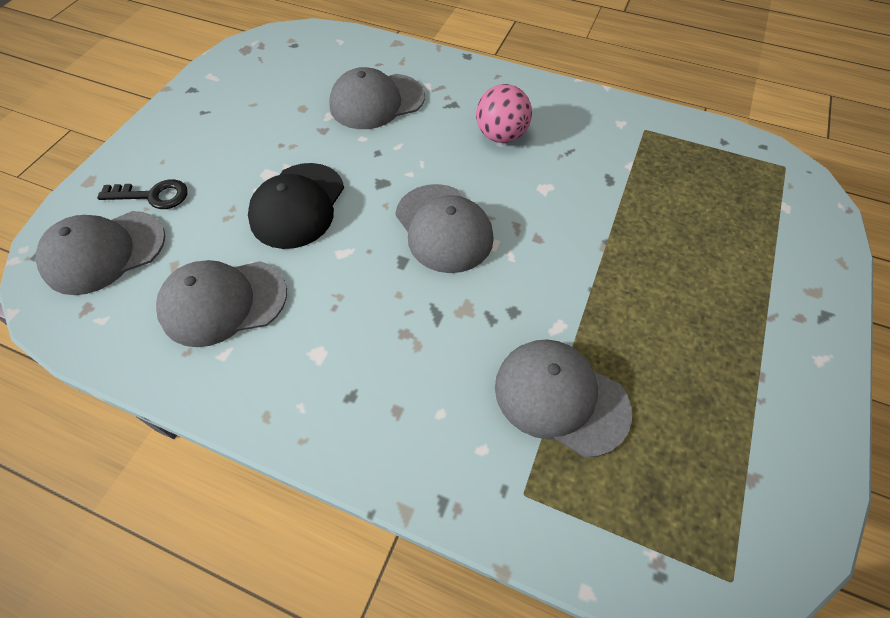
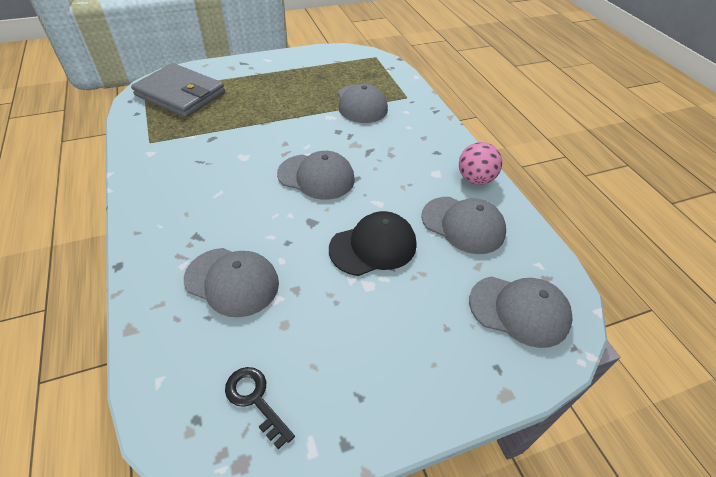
camera: 135 degrees left, 10 degrees down
black key [97,179,188,209] -> black key moved to [225,367,295,449]
grey cap [395,184,494,273] -> grey cap turned 90 degrees clockwise [277,151,355,200]
pink ball [476,84,532,143] -> pink ball moved to [459,142,502,185]
none -> grey wallet [131,63,225,118]

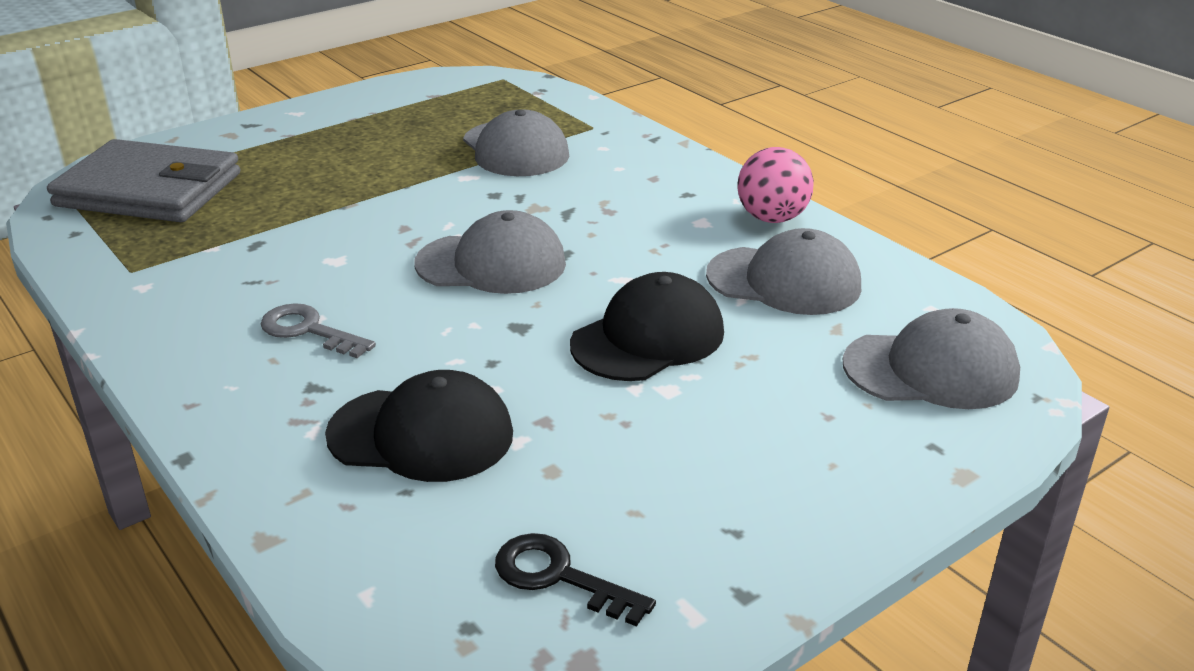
camera: 15 degrees left, 15 degrees down
grey cap [184,248,279,317] -> black cap [325,370,513,482]
none -> grey key [261,303,376,358]

